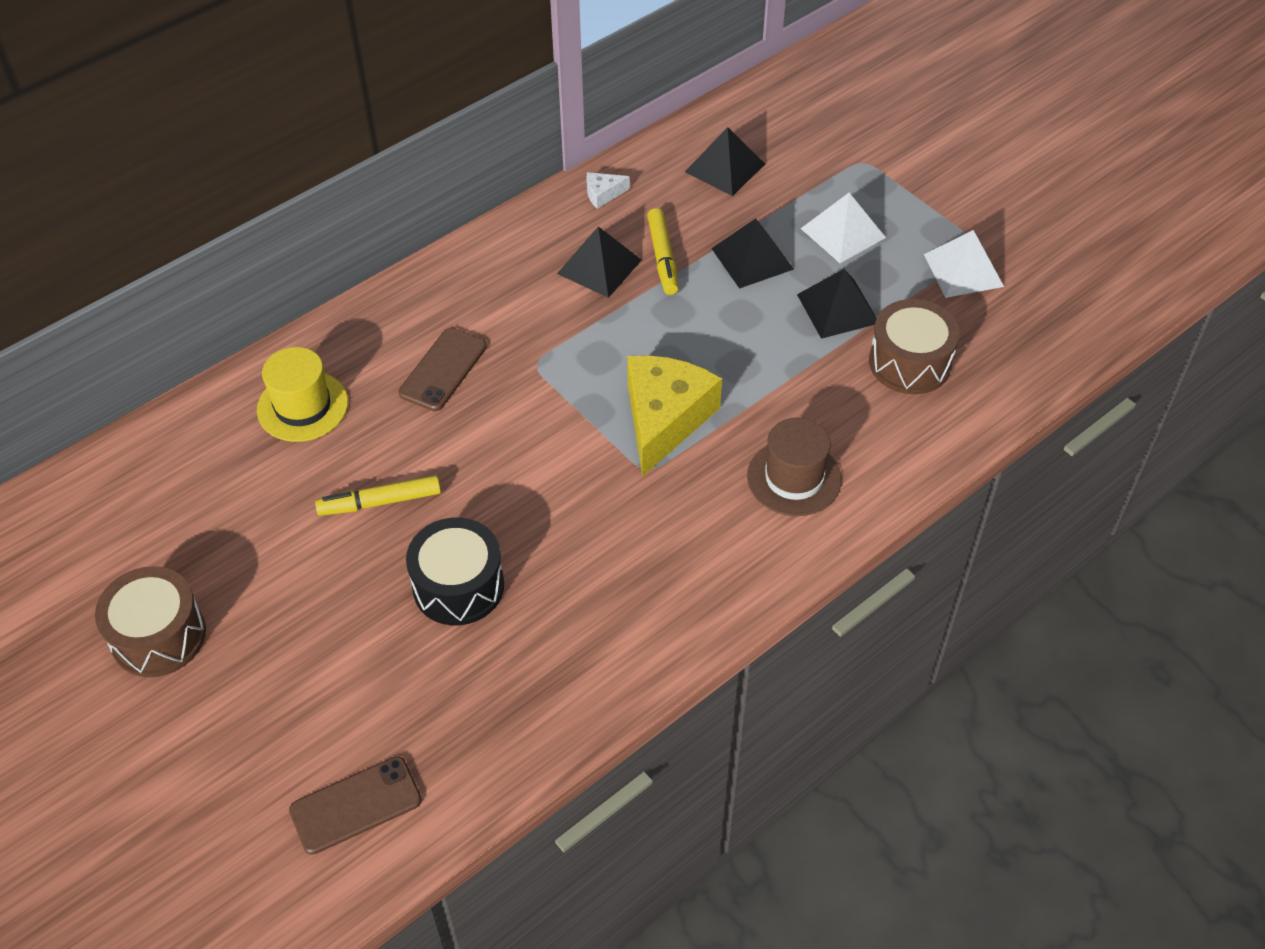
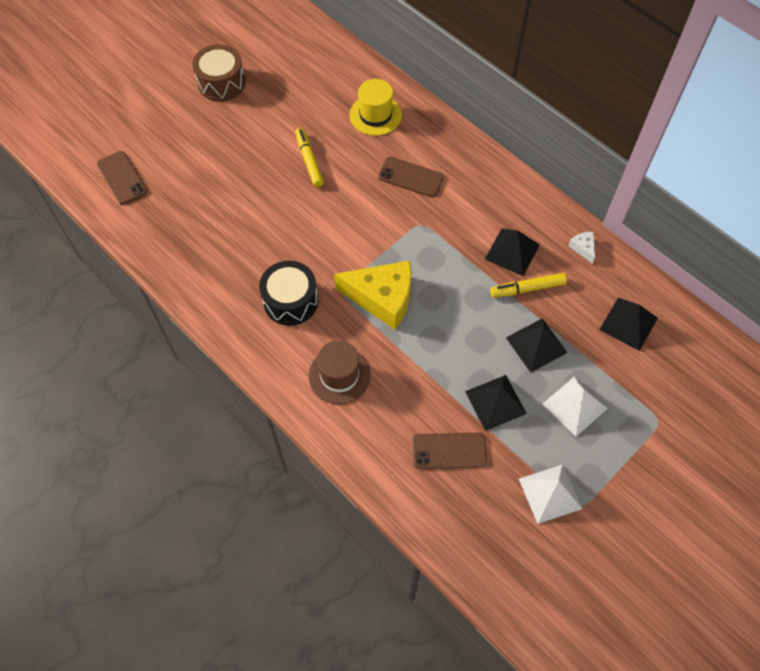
camera: 85 degrees right, 10 degrees up
black drum [406,517,504,625] -> black drum moved to [259,261,318,326]
brown drum [869,299,960,394] -> brown phone [412,433,487,469]

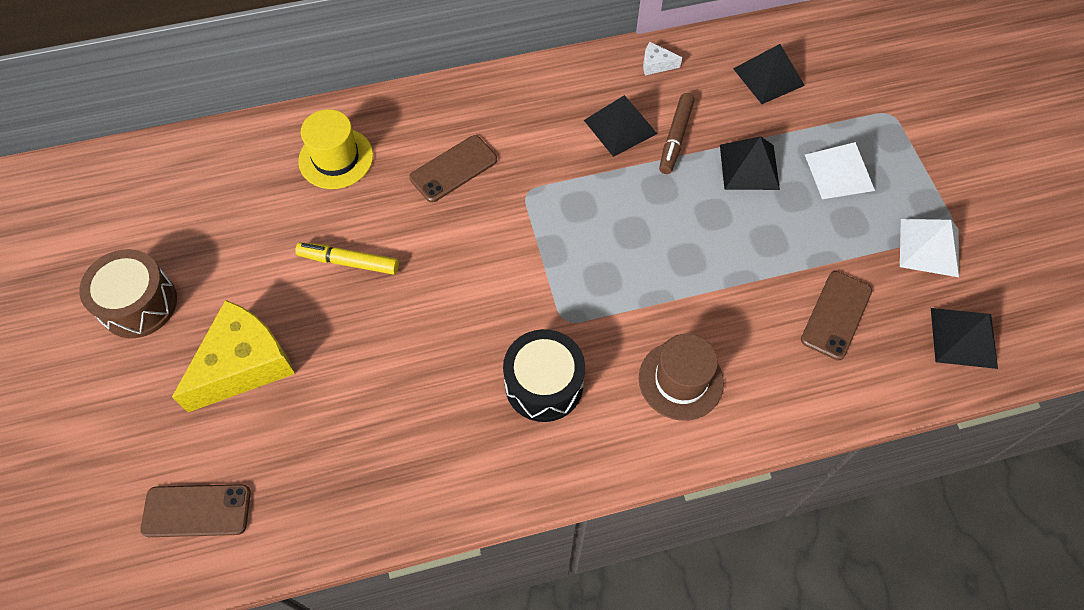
camera: 60 degrees left, 0 degrees up
yellow cheese [334,260,411,330] -> yellow cheese moved to [172,300,295,412]
black pyramid [465,375,527,431] -> black pyramid moved to [931,308,998,369]
yellow marker [490,273,567,297] -> brown marker [659,93,695,174]

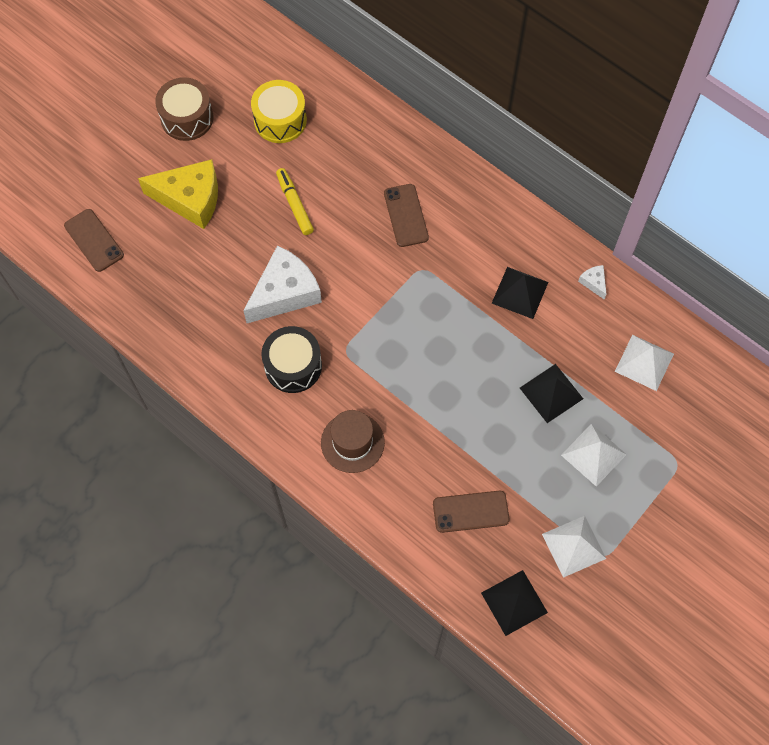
camera: 55 degrees right, 5 degrees up
yellow hat [298,109,373,189] -> none
brown phone [409,135,497,202] -> brown phone turned 60 degrees clockwise [384,184,429,247]
brown marker [659,93,695,174] -> none
black pyramid [733,44,805,104] -> white pyramid [615,335,674,391]
none -> white cheese [243,245,322,323]
none -> yellow drum [251,80,307,143]

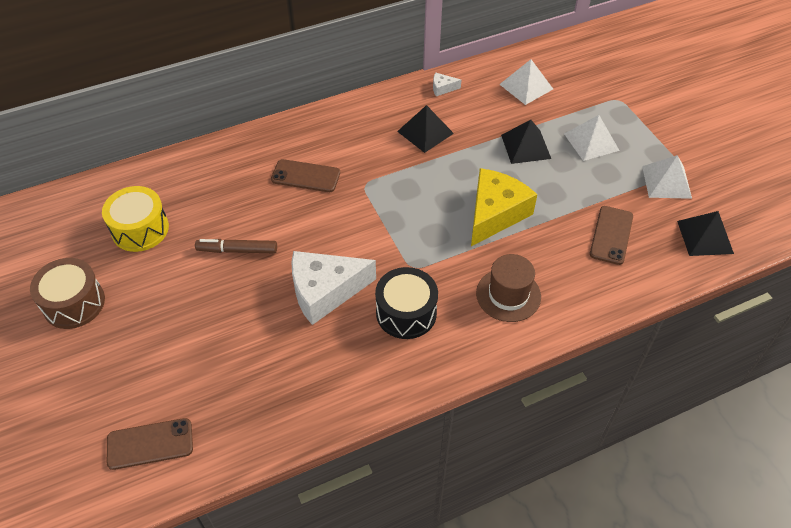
camera: 65 degrees left, 15 degrees down
yellow cheese [138,159,218,229] -> yellow cheese moved to [471,168,538,246]
white cheese [243,245,322,323] -> white cheese turned 90 degrees counterclockwise [291,251,376,325]
yellow marker [276,168,314,235] -> brown marker [195,239,277,253]

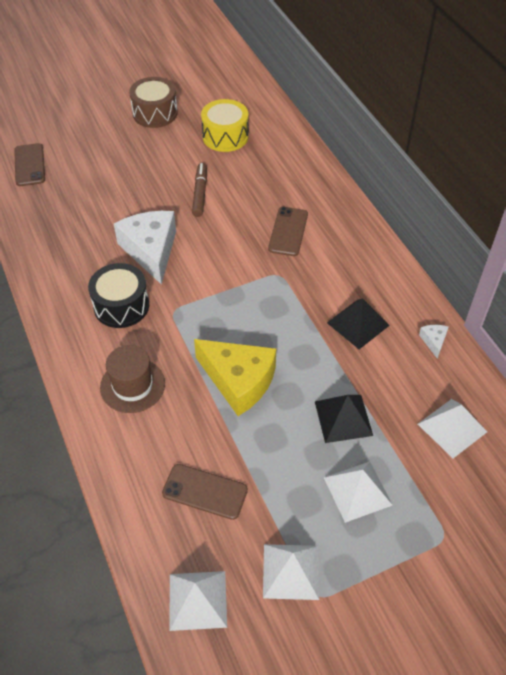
camera: 90 degrees right, 0 degrees up
black pyramid [677,211,734,256] -> white pyramid [169,571,227,631]

